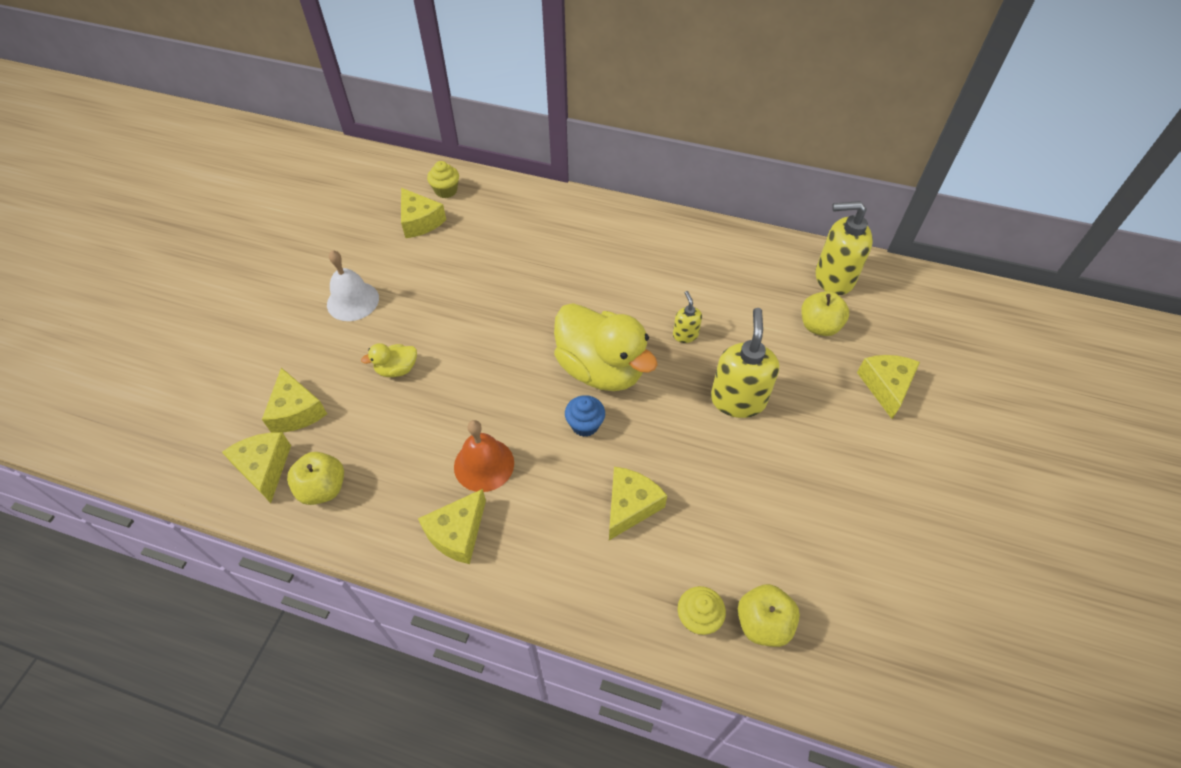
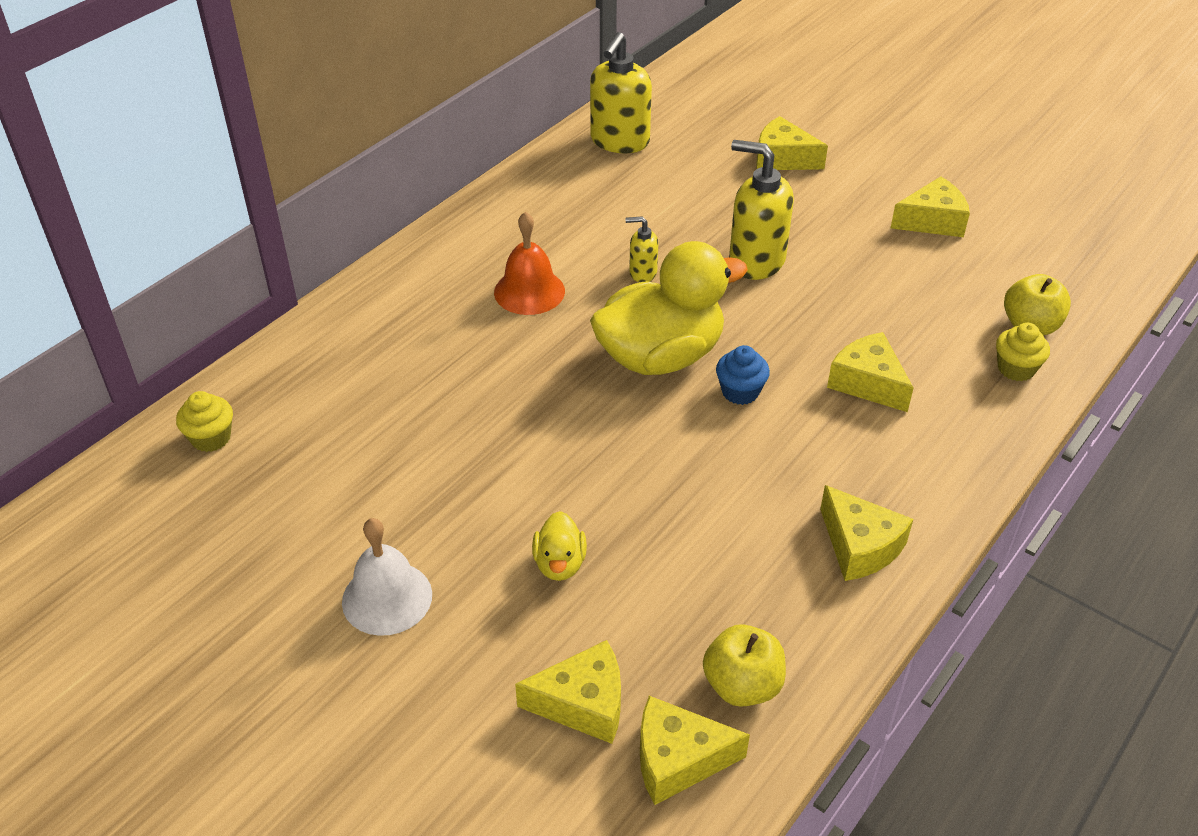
camera: 70 degrees left, 10 degrees down
yellow cheese [401,188,446,238] -> yellow cheese moved to [891,176,970,237]
orange bell [454,420,514,492] -> orange bell moved to [494,211,565,315]
yellow apple [801,291,849,336] -> none

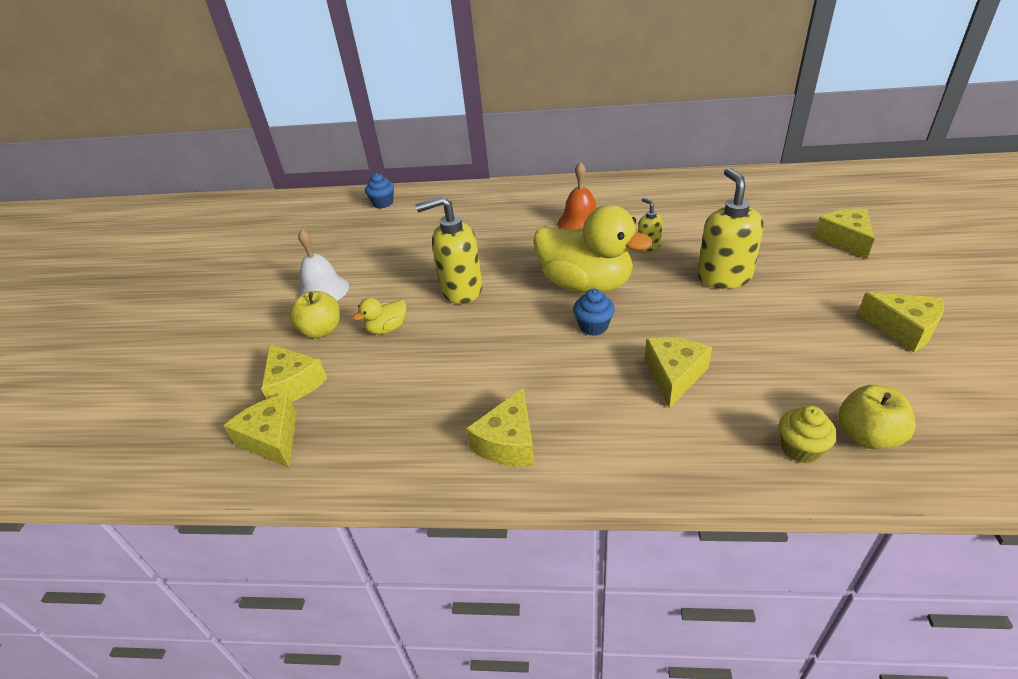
camera: 60 degrees right, 5 degrees down
yellow cupcake [176,391,233,452] -> blue cupcake [365,173,394,208]
yellow soap dispenser [590,32,652,153] -> yellow soap dispenser moved to [415,196,483,304]
yellow apple [703,624,786,707] -> yellow apple moved to [289,291,340,339]

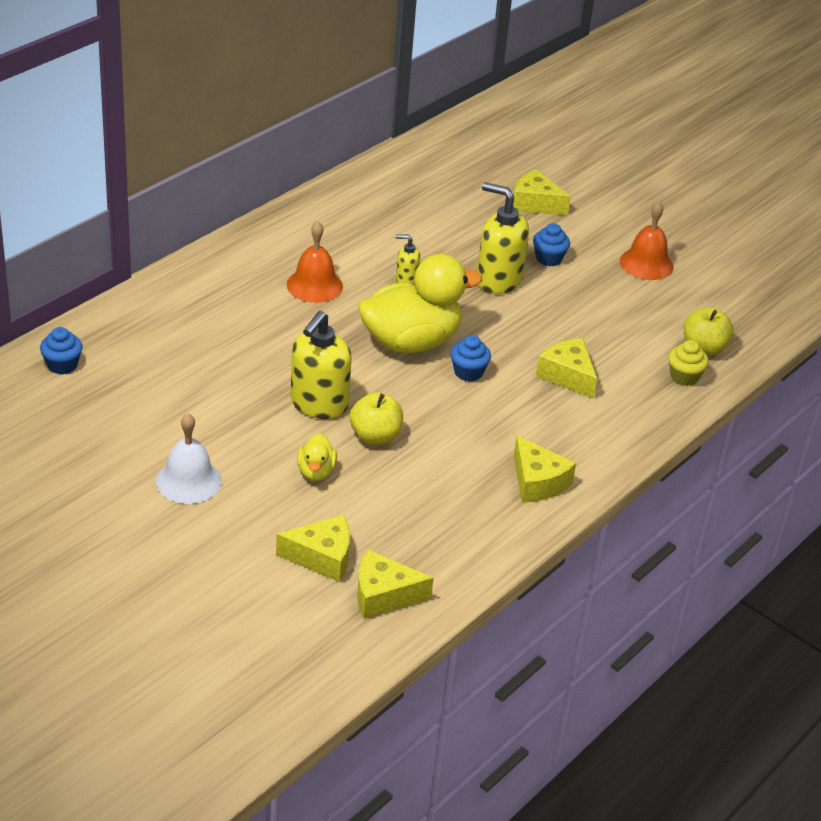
camera: 60 degrees left, 0 degrees up
yellow apple [289,291,340,339] -> yellow apple moved to [350,392,403,445]
yellow cheese [857,292,944,352] -> orange bell [620,202,674,280]
none -> blue cupcake [533,223,570,266]

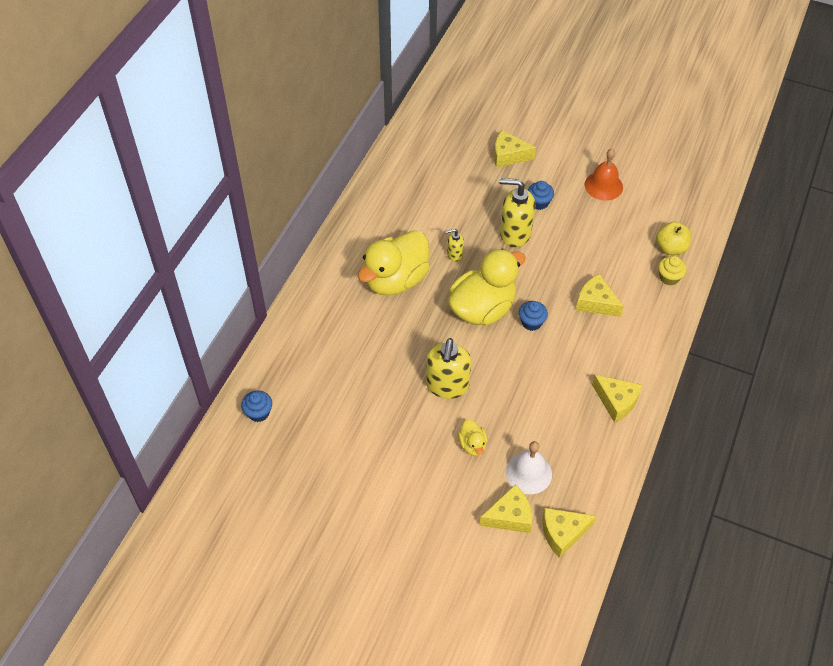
camera: 15 degrees left, 15 degrees up
white bell [156,413,222,504] -> white bell moved to [506,441,552,494]
orange bell [287,221,343,303] -> yellow duck [358,230,430,296]
yellow apple [350,392,403,445] -> none

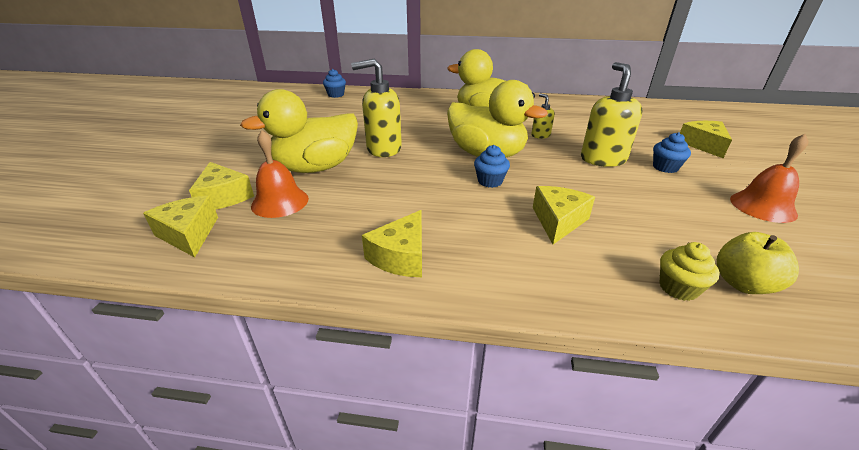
camera: 75 degrees right, 20 degrees down
yellow duck [458,419,487,456] -> yellow duck [240,89,358,173], size x2.27
white bell [506,441,552,494] -> orange bell [251,130,309,218]

